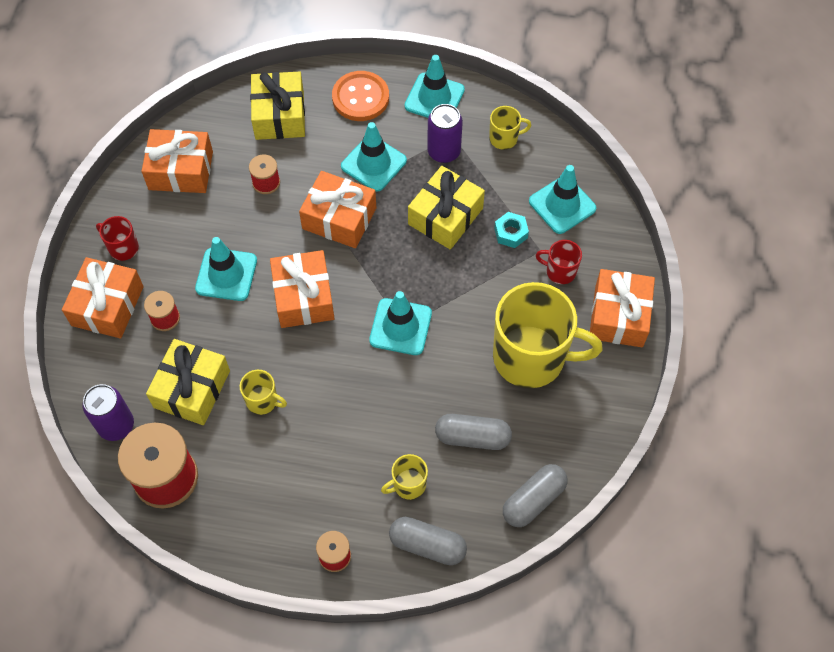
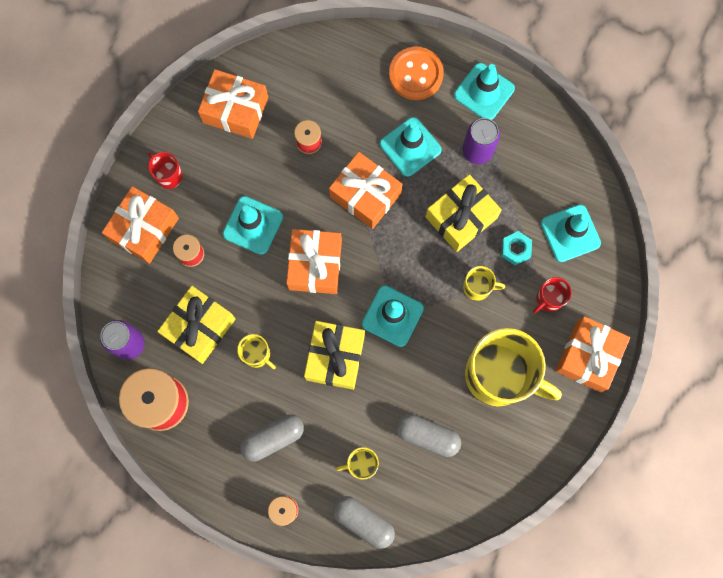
camera: 15 degrees right, 15 degrees up
yellow gift [250,72,305,140] -> yellow gift moved to [304,321,365,390]
yellow mug [489,106,531,150] -> yellow mug moved to [463,266,505,301]
grey capsule [503,464,567,527] -> grey capsule moved to [240,414,304,461]
red mug [536,240,582,284] -> red mug turned 75 degrees counterclockwise [533,277,572,313]

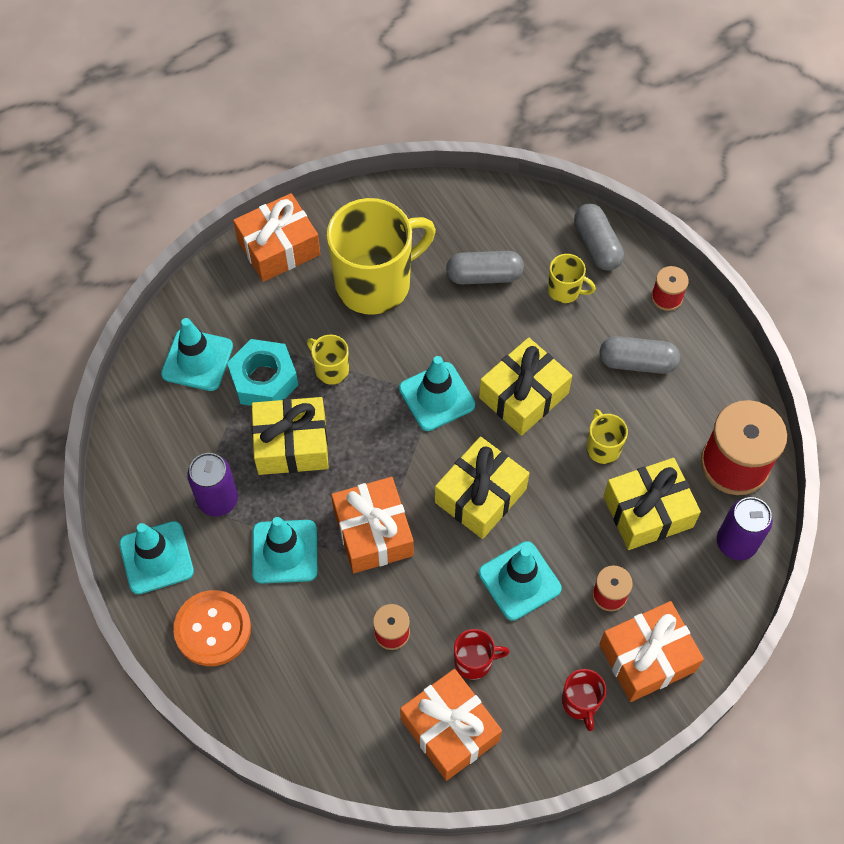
camera: 145 degrees left, 15 degrees down
orange gift [286,229,342,294] -> yellow gift [435,437,529,539]
grey capsule [396,414,461,457] -> grey capsule turned 60 degrees counterclockwise [446,251,524,284]
yellow mug [465,328,562,406] -> yellow mug turned 90 degrees clockwise [327,198,436,315]
turquoise nut [501,231,532,265] -> turquoise nut [227,339,298,406], size x1.73
red mug [533,277,572,313] -> red mug moved to [454,629,510,680]

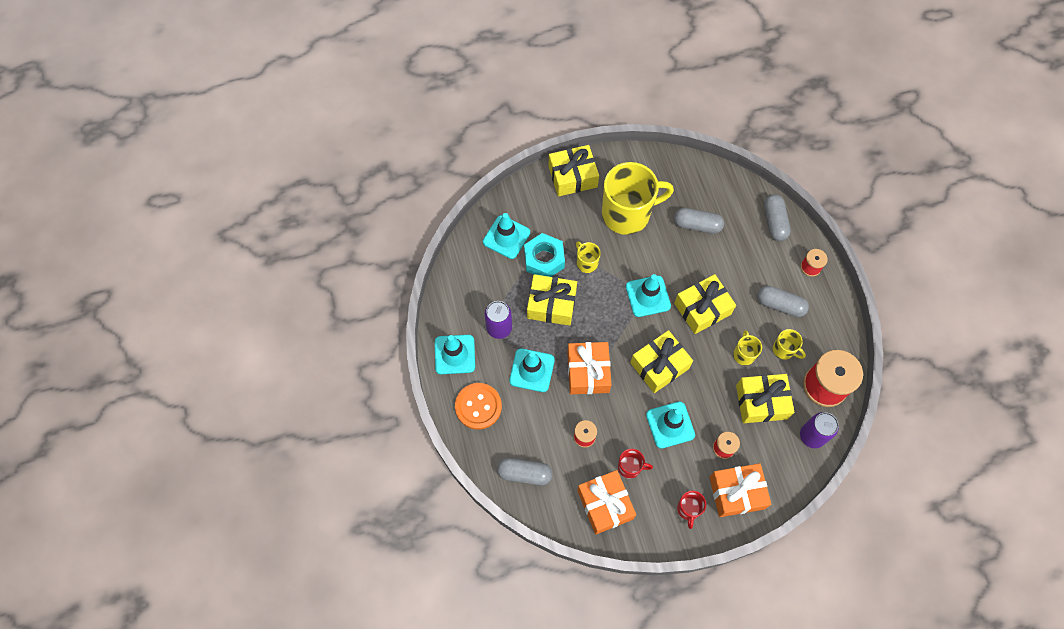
camera: 15 degrees right, 5 degrees up
orange gift [233,193,320,282] -> yellow gift [548,145,599,197]
yellow mug [548,254,596,303] -> yellow mug moved to [773,329,806,360]
none -> grey capsule [497,458,552,485]

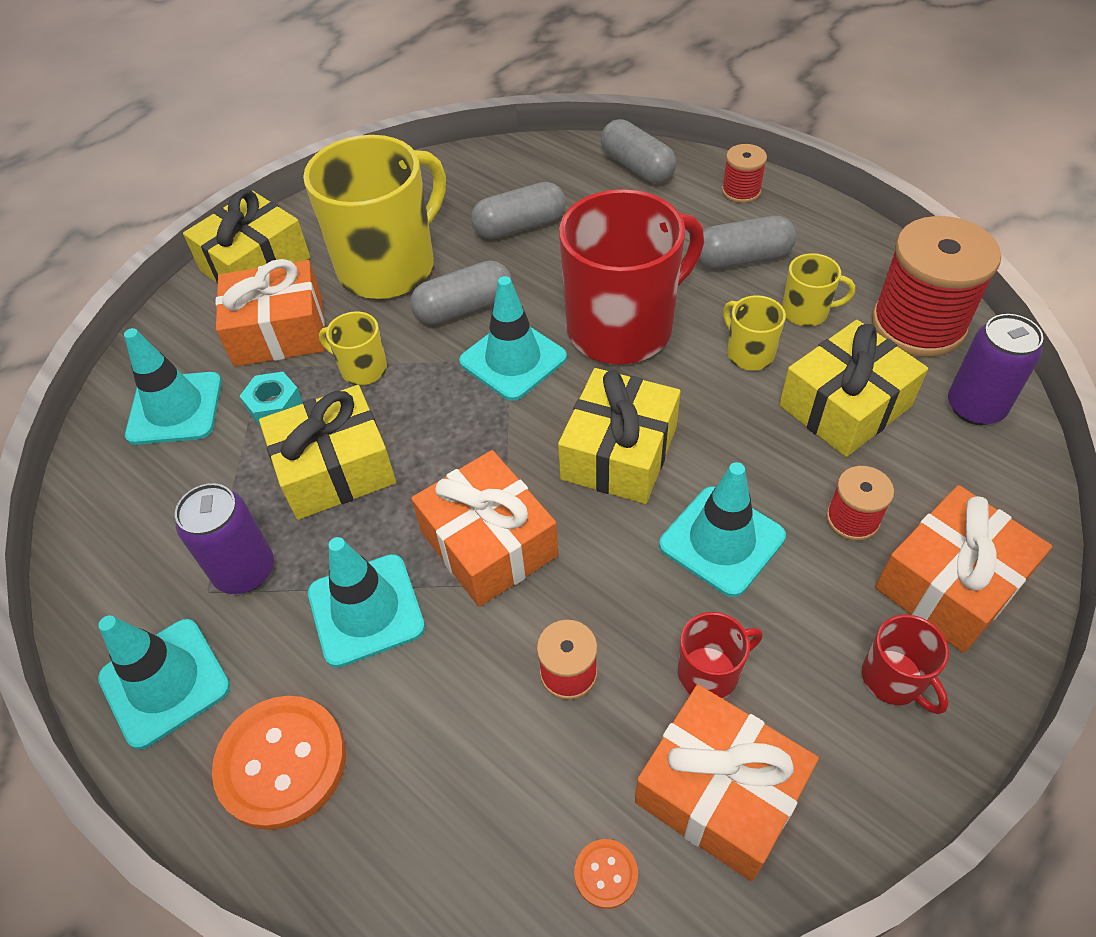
camera: 30 degrees left, 15 degrees down
grey capsule [497,458,552,485] -> grey capsule moved to [410,260,512,325]
turquoise nut [524,233,565,277] -> turquoise nut [240,372,303,426], size x0.58
yellow gift [674,274,736,334] -> red mug [559,189,704,364]
none -> orange gift [215,259,325,367]
none -> orange button [574,839,638,909]

